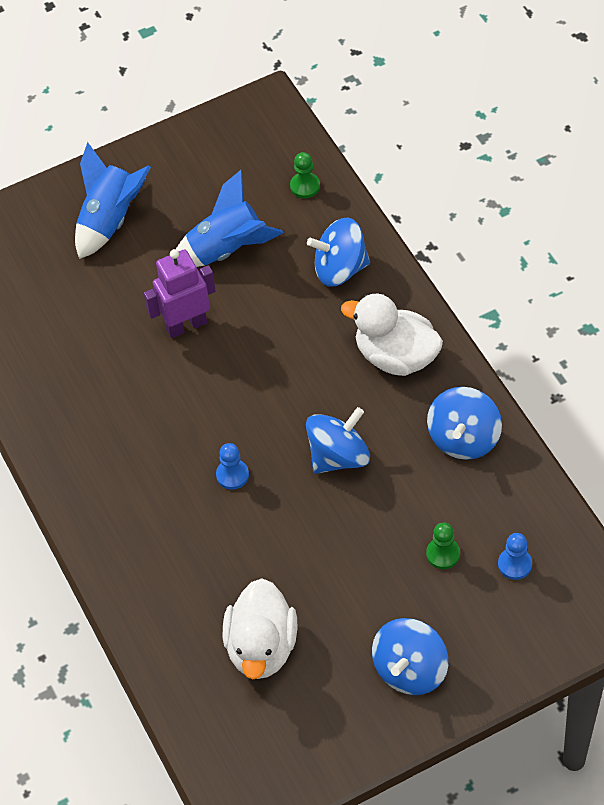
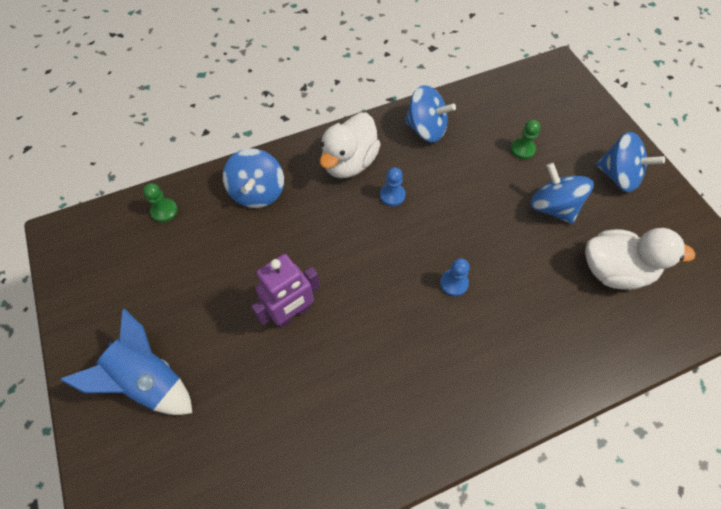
camera: 90 degrees left, 5 degrees up
purple robot [144,249,216,338] -> purple robot turned 105 degrees counterclockwise [251,254,320,329]
blue rocket [176,170,284,267] -> none
blue spinning top [306,407,370,474] -> blue spinning top moved to [530,163,594,224]
blue pawn [498,533,532,580] -> blue pawn moved to [380,167,406,206]

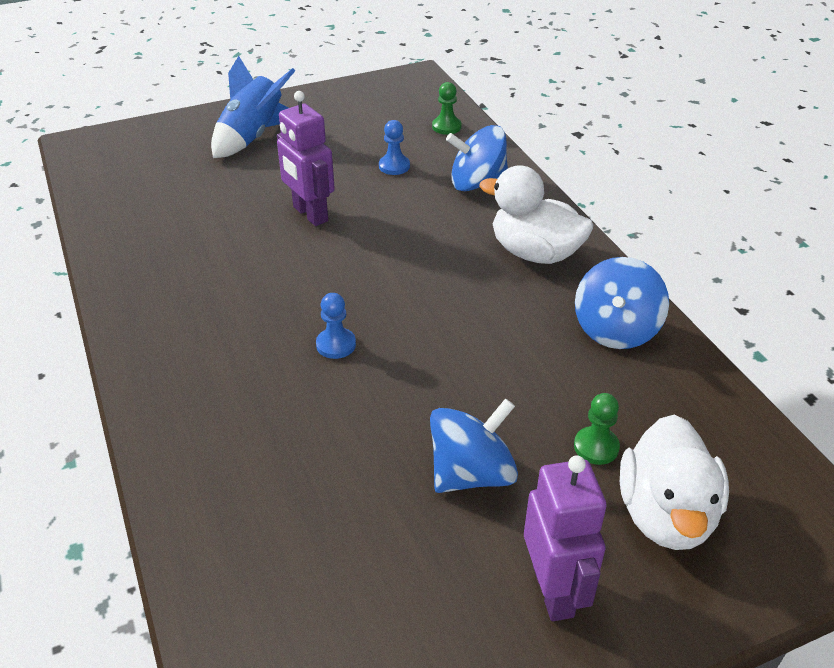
camera: 90 degrees right, 20 degrees down
blue pawn [380,167,406,206] -> blue pawn moved to [379,120,410,175]
white duck [585,228,695,290] -> white duck moved to [620,414,729,550]
blue spinning top [596,132,665,192] -> purple robot [524,455,607,621]

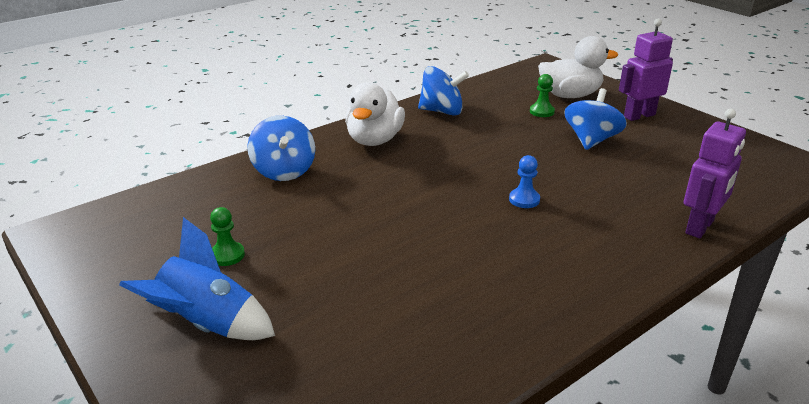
camera: 105 degrees left, 10 degrees down
purple robot [277,91,335,226] -> purple robot moved to [684,109,746,238]
blue pawn [379,120,410,175] -> none
blue spinning top [430,398,518,493] -> blue spinning top turned 75 degrees clockwise [564,88,627,150]
green pawn [432,82,462,135] -> green pawn moved to [210,207,245,266]

